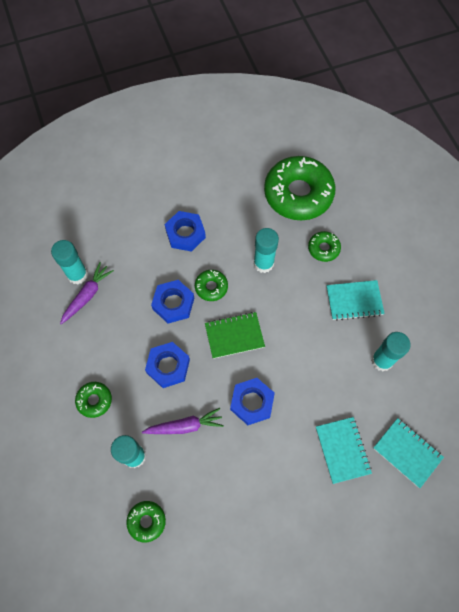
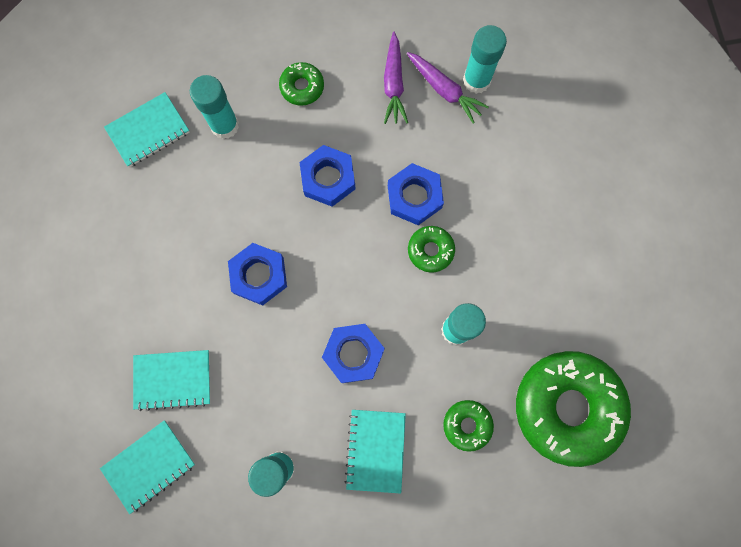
camera: 100 degrees right, 10 degrees up
green donut [126,501,166,542] -> turquoise notebook [104,92,190,167]
purple carrot [142,408,224,434] -> purple carrot moved to [384,32,408,124]
blue nut [165,211,206,252] -> blue nut moved to [322,324,385,383]
green notebook [205,312,265,359] -> none

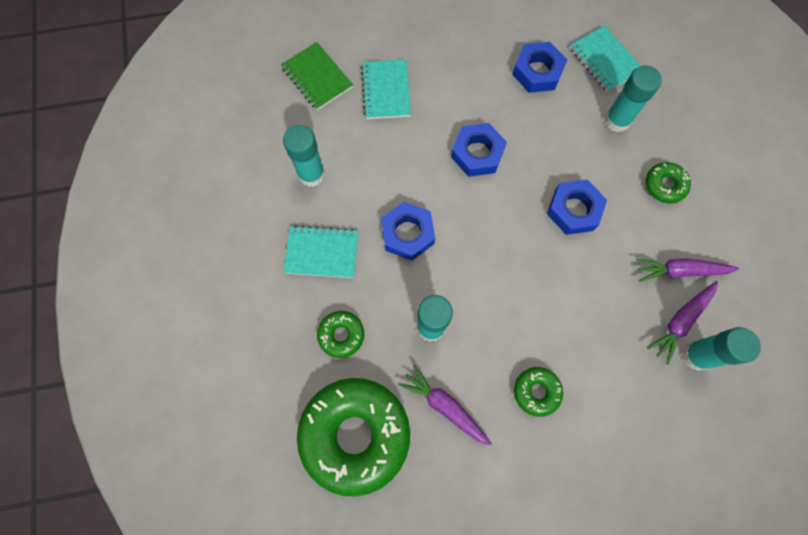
camera: 90 degrees right, 5 degrees down
turquoise notebook [100,420,195,514] -> green notebook [281,42,353,110]
blue nut [388,163,444,225] -> blue nut moved to [512,42,567,93]
green donut [408,226,455,273] -> green donut moved to [514,367,563,417]
none -> purple carrot [398,365,492,446]

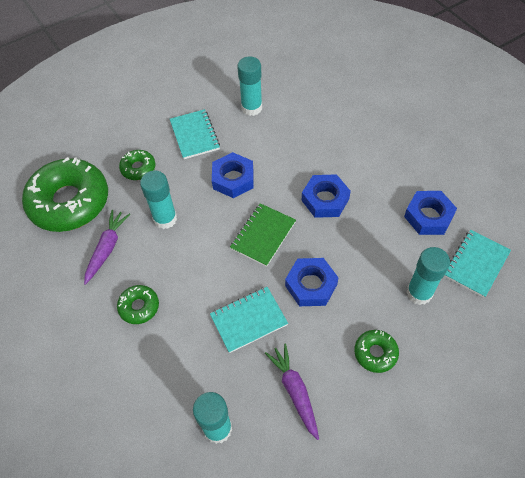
camera: 70 degrees right, 15 degrees down
green notebook [281,42,353,110] -> green notebook moved to [230,203,296,267]
turquoise notebook [361,59,411,119] -> turquoise notebook moved to [210,287,288,353]
purple carrot [647,281,718,365] -> none

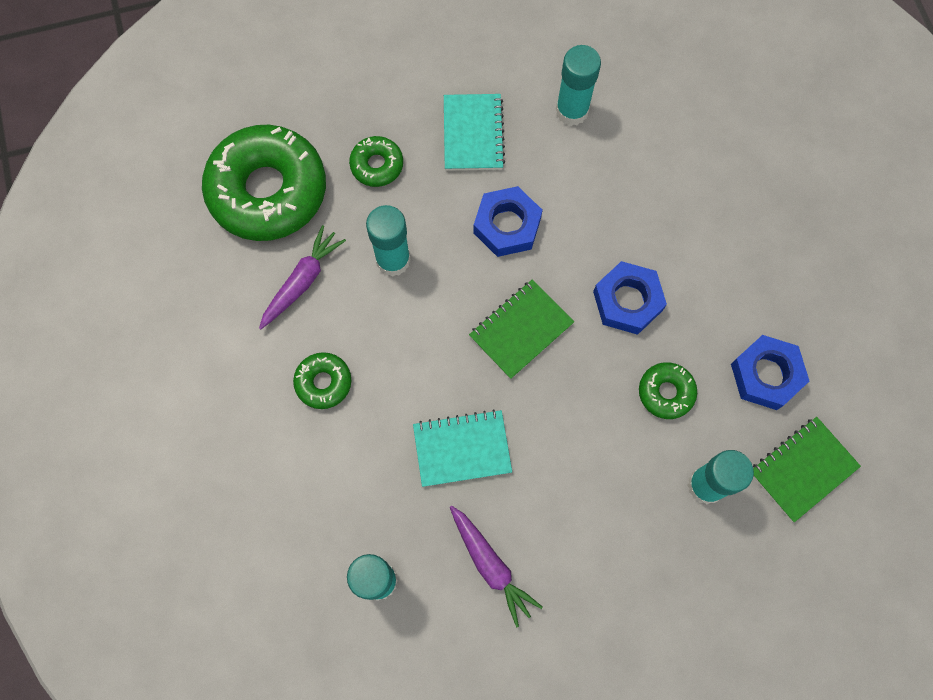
camera: 15 degrees right, 15 degrees up
purple carrot [265,344,319,440] -> purple carrot turned 150 degrees clockwise [450,505,543,627]
blue nut [285,258,339,306] -> none
green donut [354,330,399,373] -> green donut moved to [639,362,697,419]
turquoise notebook [444,230,511,298] -> green notebook [753,417,861,522]

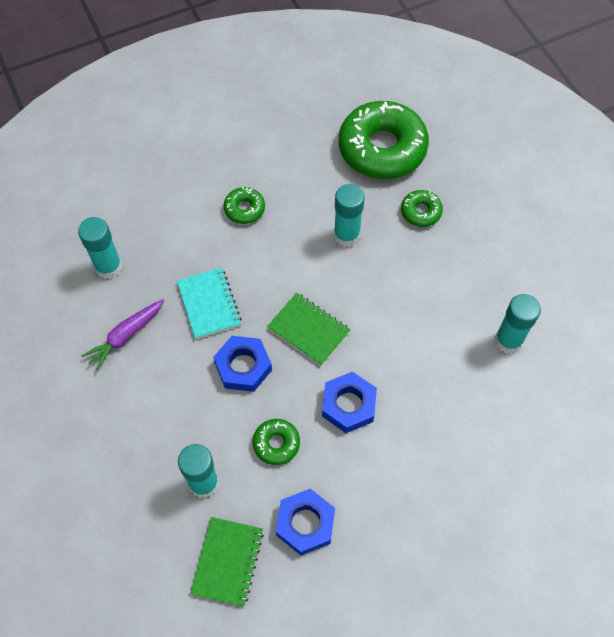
camera: 80 degrees right, 10 degrees down
purple carrot [259,225,346,329] -> none
turquoise notebook [444,94,505,171] -> none
blue nut [473,186,543,257] -> blue nut moved to [213,336,272,392]
green notebook [753,417,861,522] -> green notebook turned 60 degrees clockwise [190,517,264,607]

